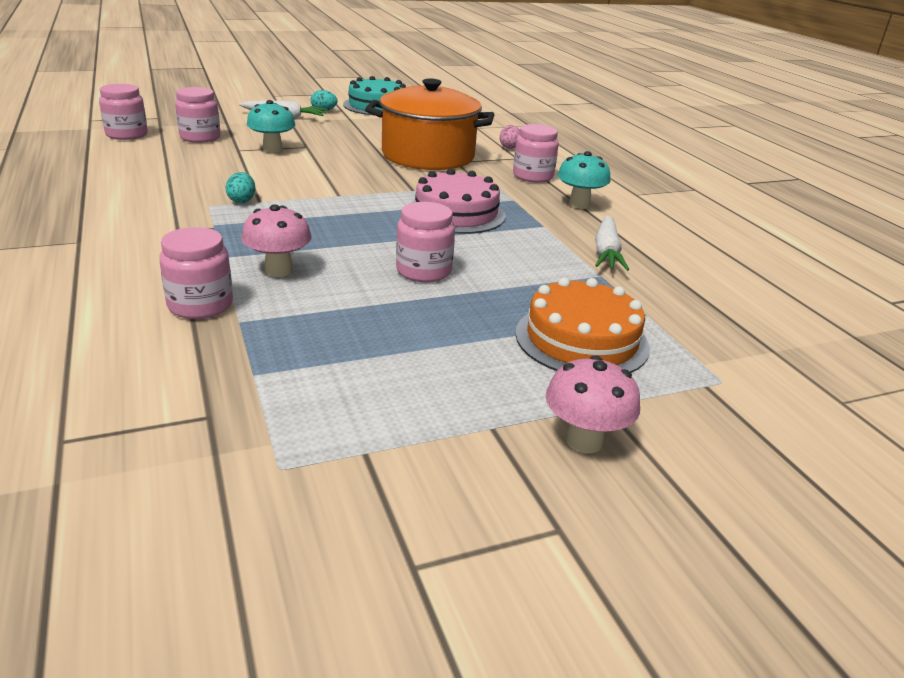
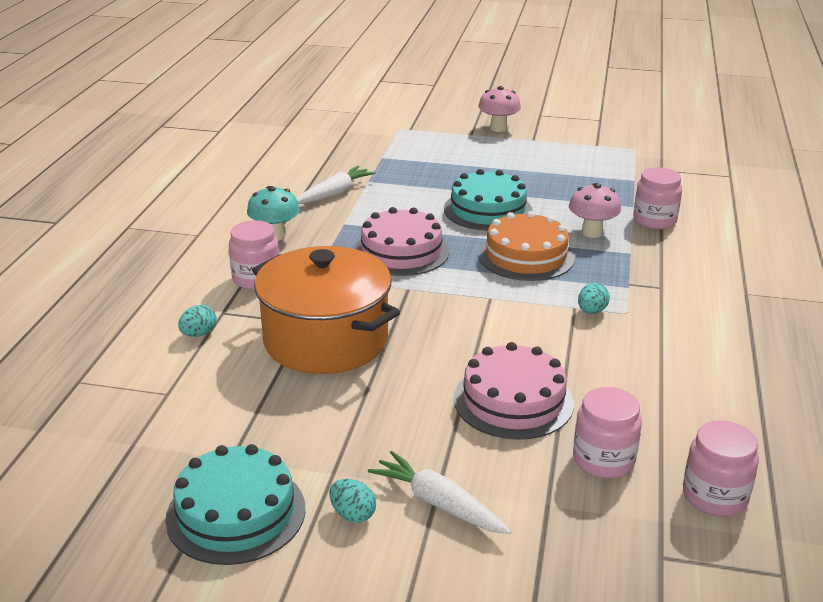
camera: 145 degrees left, 0 degrees up
turquoise mushroom [247,100,295,153] -> pink cake [454,342,574,440]
pink jar [396,202,455,282] -> turquoise cake [444,169,533,231]
pink egg [500,125,520,149] -> turquoise egg [178,305,217,337]
orange cake [515,277,650,373] -> orange cake moved to [478,211,575,281]

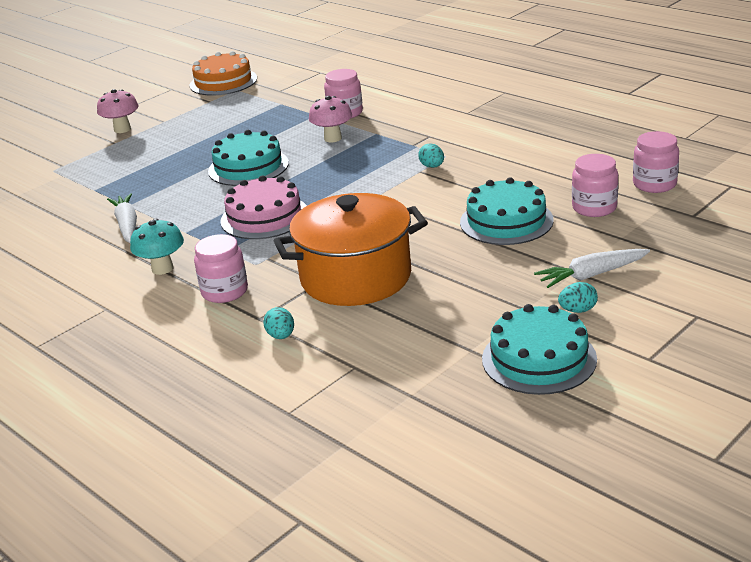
camera: 55 degrees left, 0 degrees up
pink cake [454,342,574,440] -> turquoise cake [460,177,554,245]
orange cake [478,211,575,281] -> orange cake moved to [189,51,257,96]

